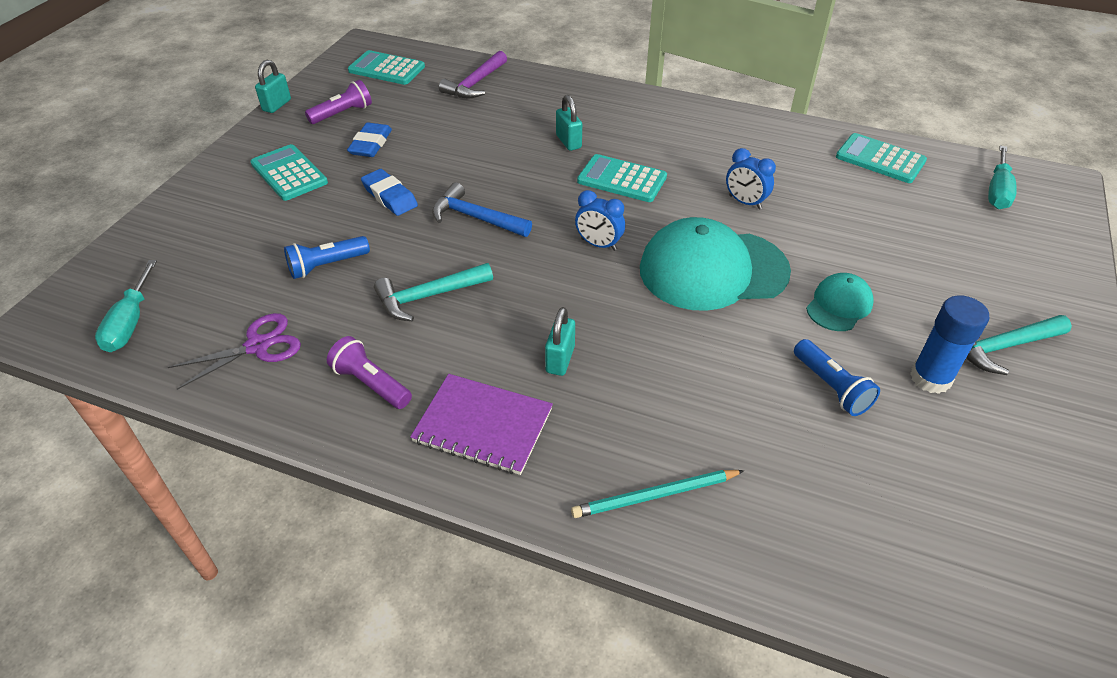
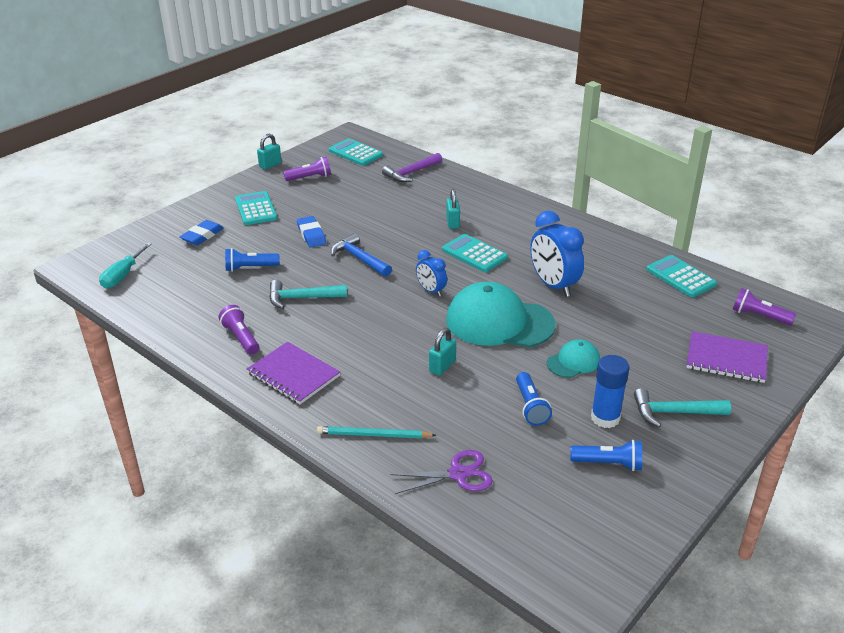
camera: 20 degrees right, 10 degrees down
purple scissors [168,313,301,390] -> purple scissors moved to [390,450,493,494]
blue eraser [347,123,392,157] -> blue eraser moved to [180,220,224,245]
turquoise padlock [545,307,575,376] -> turquoise padlock moved to [429,328,456,376]
blue clock [726,148,776,209] -> blue clock [530,211,584,297], size x1.78
turquoise screwdriver [988,145,1017,209] -> purple flashlight [732,288,796,325]
none -> blue flashlight [570,440,642,471]
none -> purple notebook [687,331,768,383]

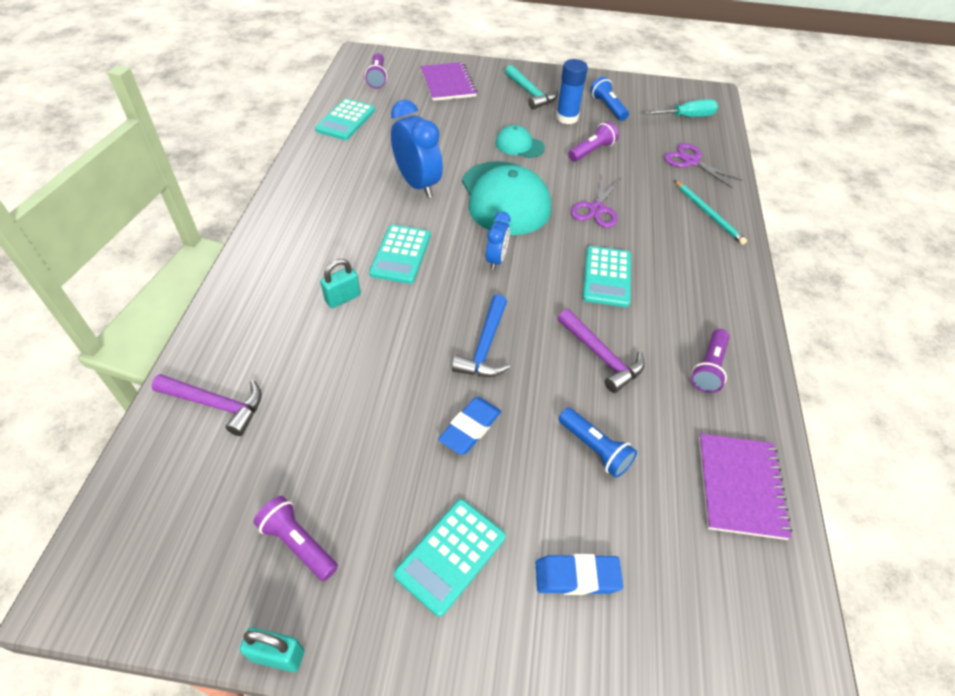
camera: 125 degrees left, 15 degrees up
turquoise screwdriver [99,242,152,288] -> turquoise screwdriver moved to [645,99,718,117]
purple notebook [247,342,340,404] -> purple notebook moved to [699,433,792,540]
turquoise hammer [269,280,347,309] -> purple hammer [558,309,645,393]
turquoise calculator [329,138,383,166] -> turquoise calculator moved to [583,246,631,307]
turquoise padlock [429,328,456,376] -> purple scissors [571,174,621,228]
blue flashlight [516,372,552,426] -> purple flashlight [568,121,619,162]
blue clock [530,211,584,297] -> blue clock turned 60 degrees counterclockwise [391,100,443,198]

